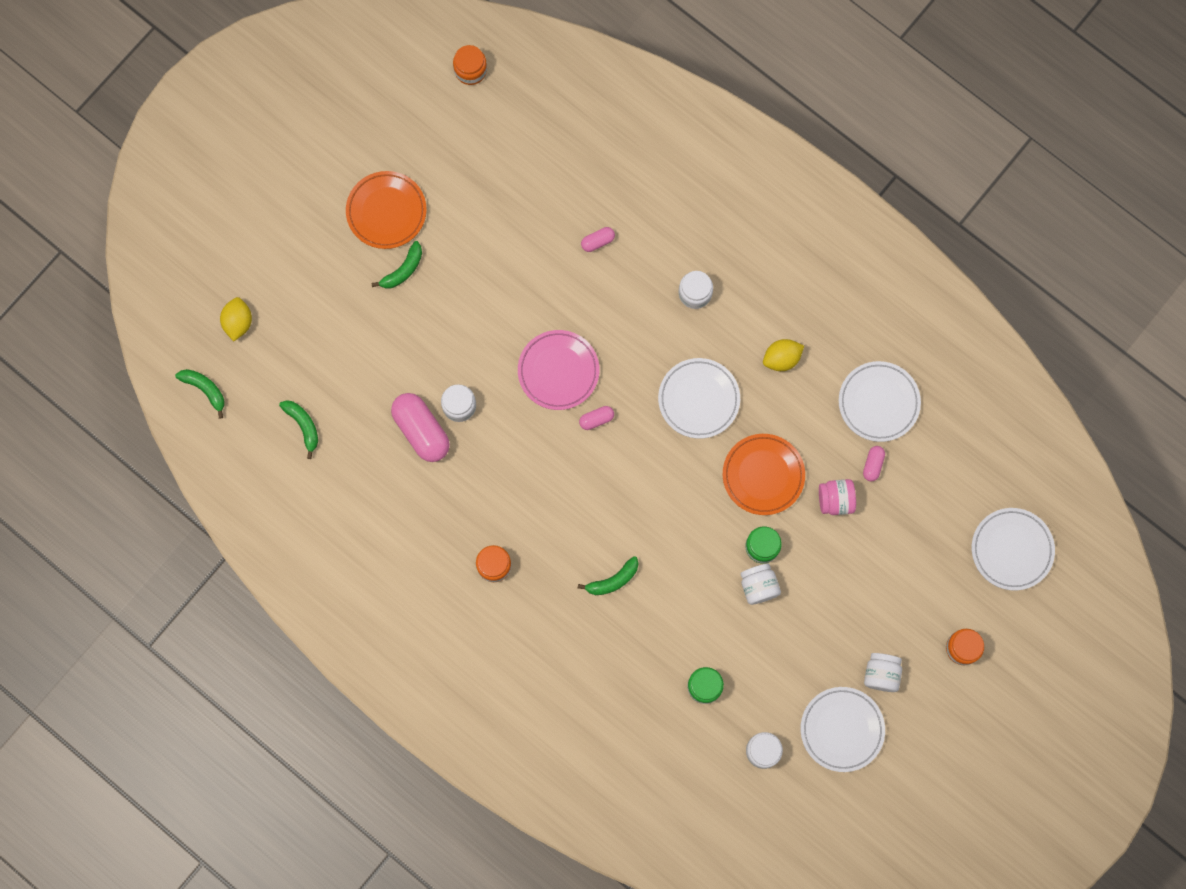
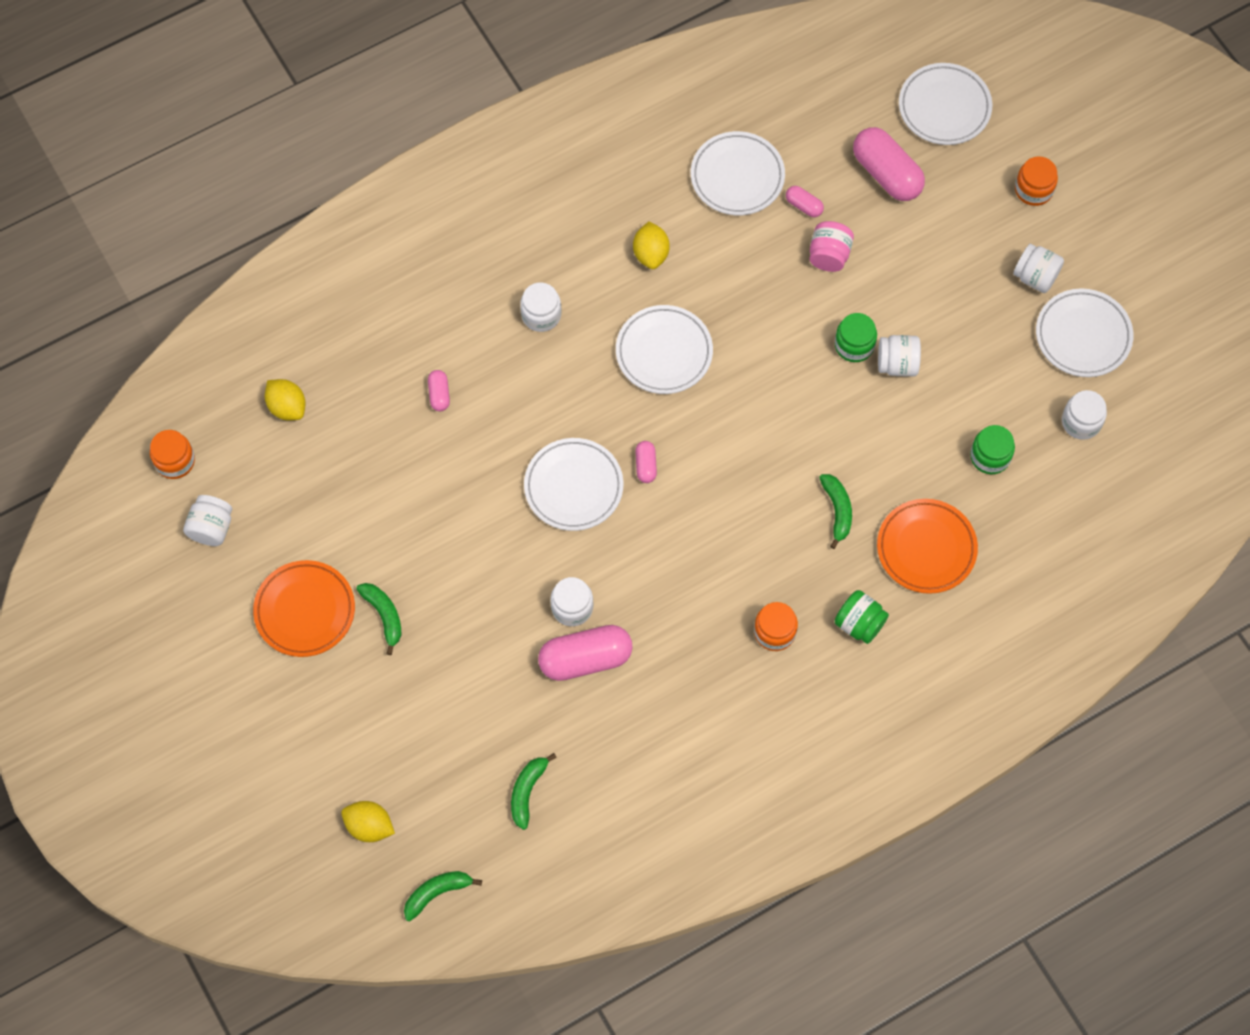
camera: 70 degrees left, 10 degrees down
green banana [279,400,318,459] -> green banana turned 60 degrees counterclockwise [511,753,557,830]
pink plate [518,330,599,410] -> white plate [524,438,623,531]
orange plate [723,434,805,515] -> orange plate moved to [877,499,978,594]
none -> white jar [183,495,232,546]
none -> yellow lemon [265,379,306,420]
none -> green jar [835,590,889,644]
none -> pink capsule [853,127,925,201]

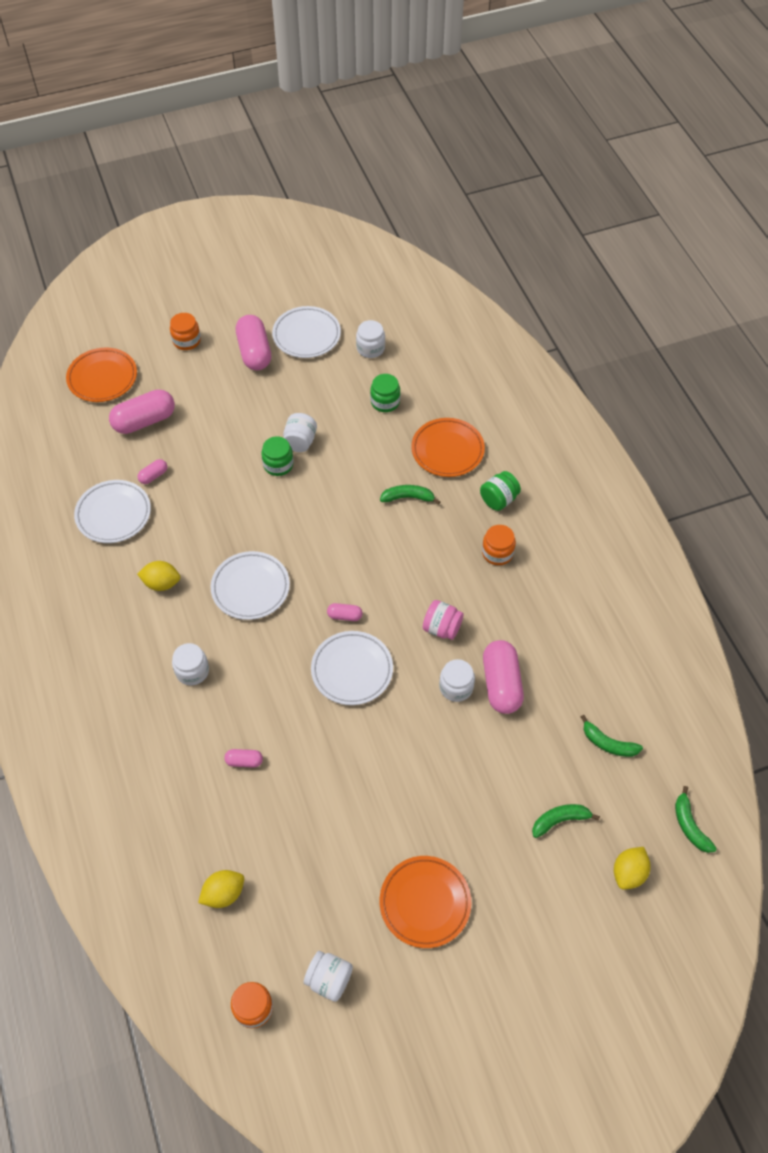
camera: 80 degrees left, 10 degrees down
green banana [356,583,402,655] -> green banana moved to [532,804,600,838]
pink jar [809,221,854,272] -> pink jar moved to [423,600,464,640]
white plate [899,63,992,145] -> orange plate [66,348,137,402]
white jar [1013,244,1064,293] -> pink capsule [236,315,271,370]

